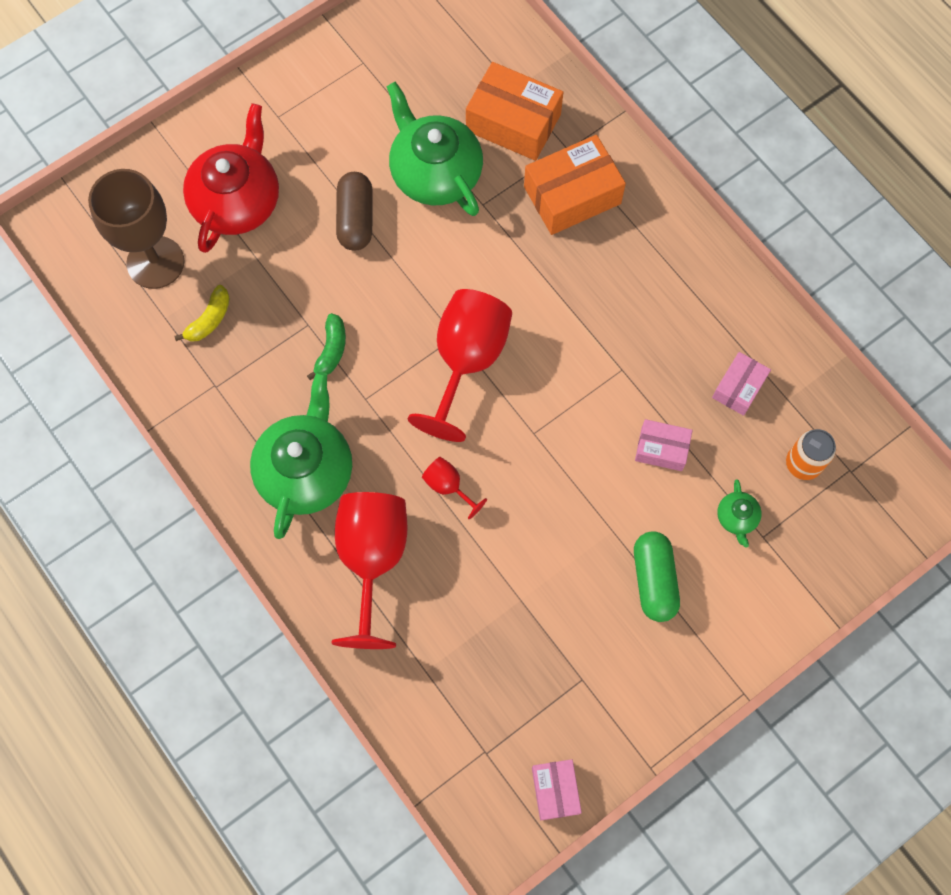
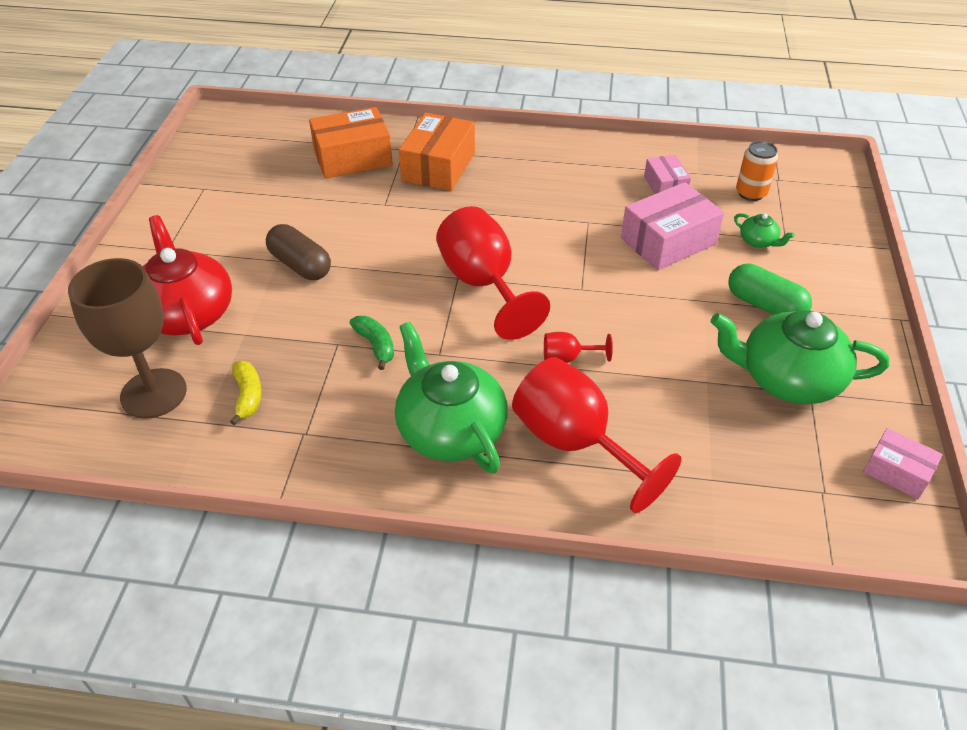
camera: 45 degrees left, 25 degrees down
green teapot [386,81,483,216] -> green teapot moved to [711,310,889,404]
pink box [635,419,693,471] -> pink box [621,182,724,270], size x1.76

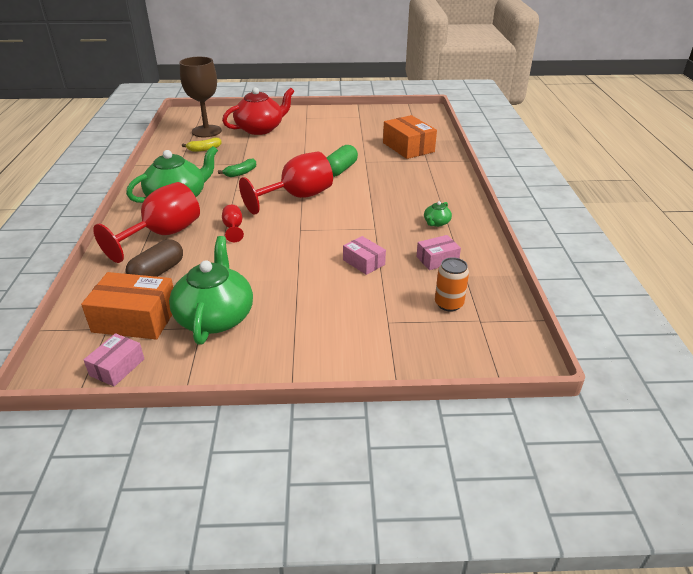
camera: 80 degrees right, 10 degrees down
brown capsule [266,224,331,280] -> brown capsule moved to [125,239,183,277]
orange box [399,113,475,191] -> orange box moved to [81,272,174,340]
pink box [621,182,724,270] -> pink box [343,236,386,275], size x0.57
green capsule [728,263,812,315] -> green capsule moved to [327,145,358,177]
green teapot [734,213,795,248] -> green teapot moved to [424,201,452,227]

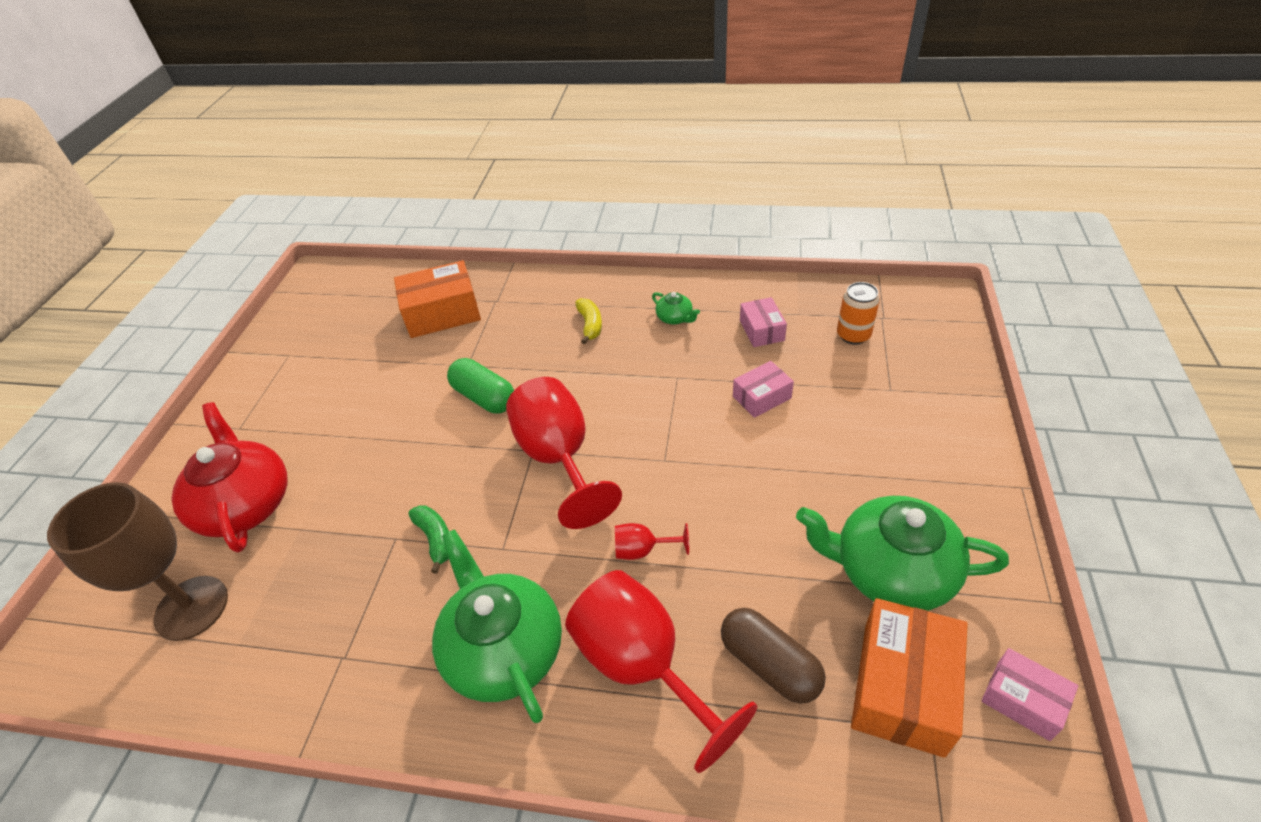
camera: 75 degrees left, 10 degrees up
yellow banana [182,138,222,152] -> yellow banana moved to [575,298,602,344]

